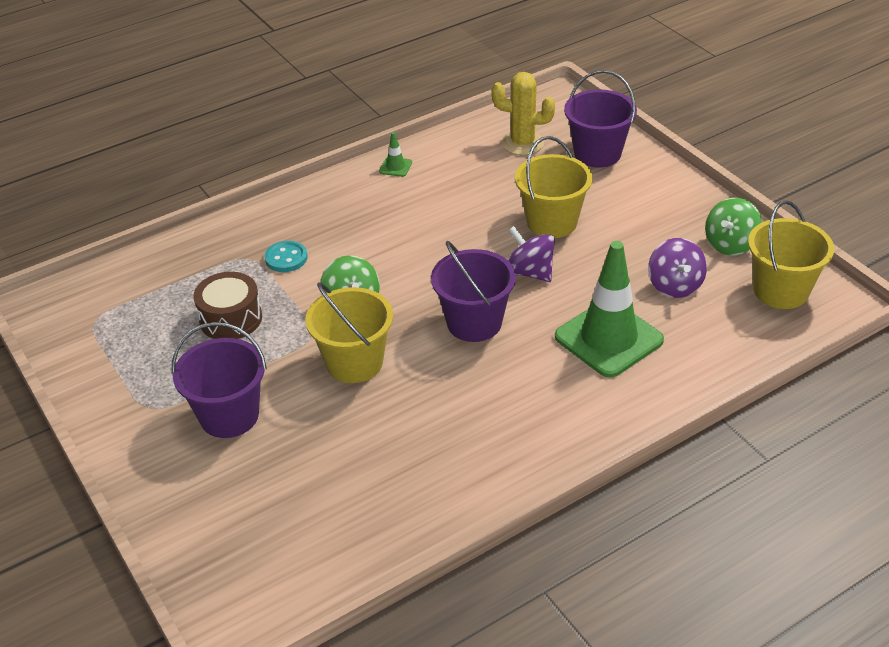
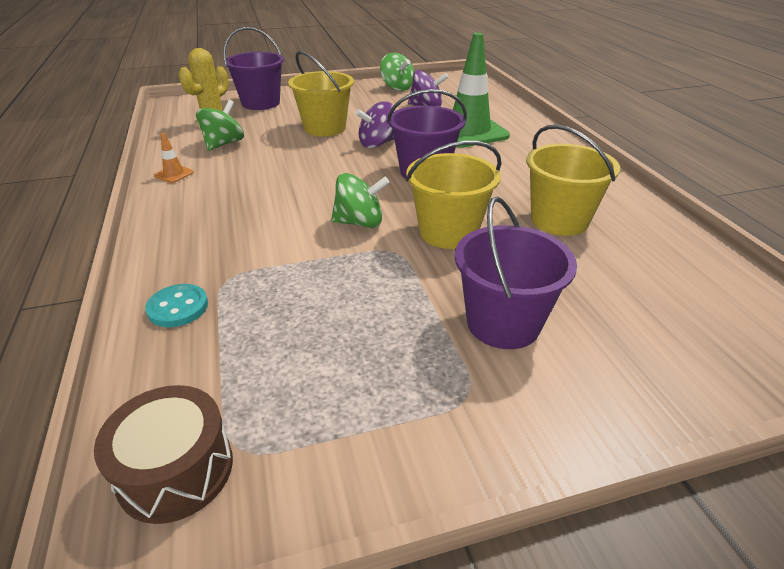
camera: 75 degrees left, 5 degrees down
brown drum [193,272,262,339] -> brown drum moved to [94,385,233,524]
turquoise button [264,241,308,272] -> turquoise button moved to [145,284,208,327]
green traffic cone [379,132,412,177] -> orange traffic cone [154,133,194,183]
yellow bucket [748,200,834,309] -> yellow bucket moved to [526,125,620,236]
none -> green spinning top [196,100,244,151]

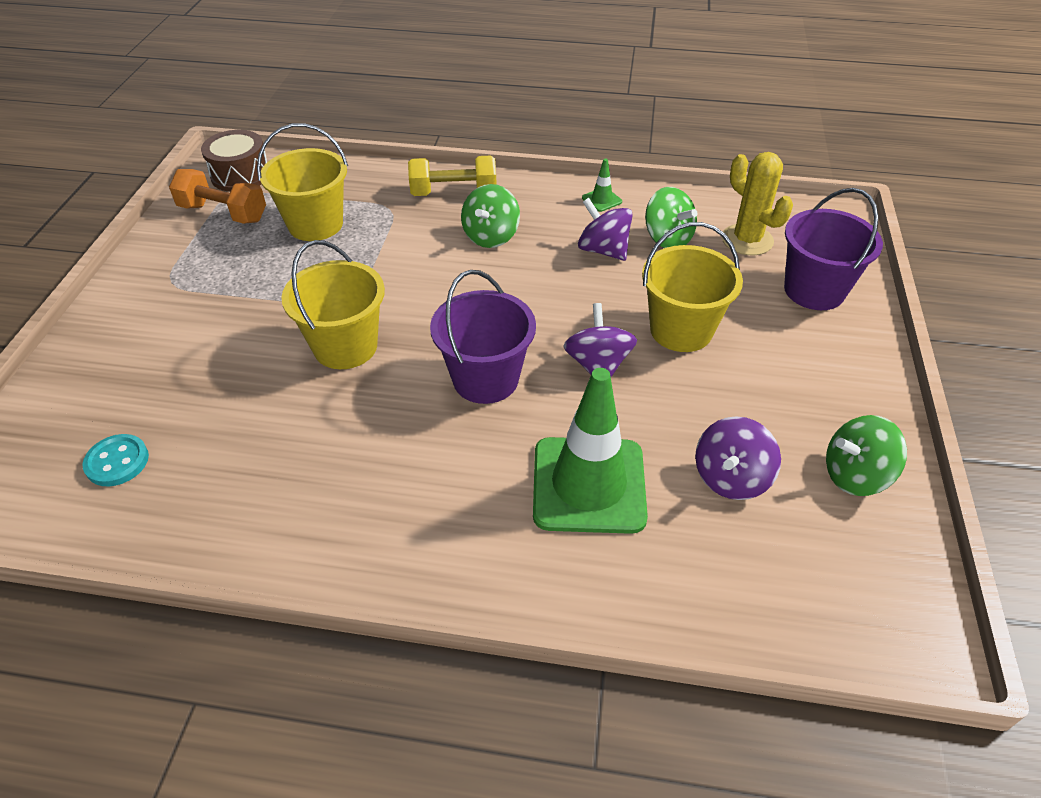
camera: 115 degrees right, 10 degrees up
turquoise button [145,284,208,327] -> turquoise button moved to [83,434,149,486]
orange traffic cone [154,133,194,183] -> green traffic cone [582,158,622,212]
green spinning top [331,173,390,228] -> green spinning top moved to [461,184,520,248]
purple bucket [455,196,577,349] -> none
yellow bucket [526,125,620,236] -> yellow bucket moved to [257,123,348,241]
none -> orange dumbbell [169,169,266,224]
none -> yellow dumbbell [408,155,496,196]
none -> purple spinning top [578,198,633,261]

